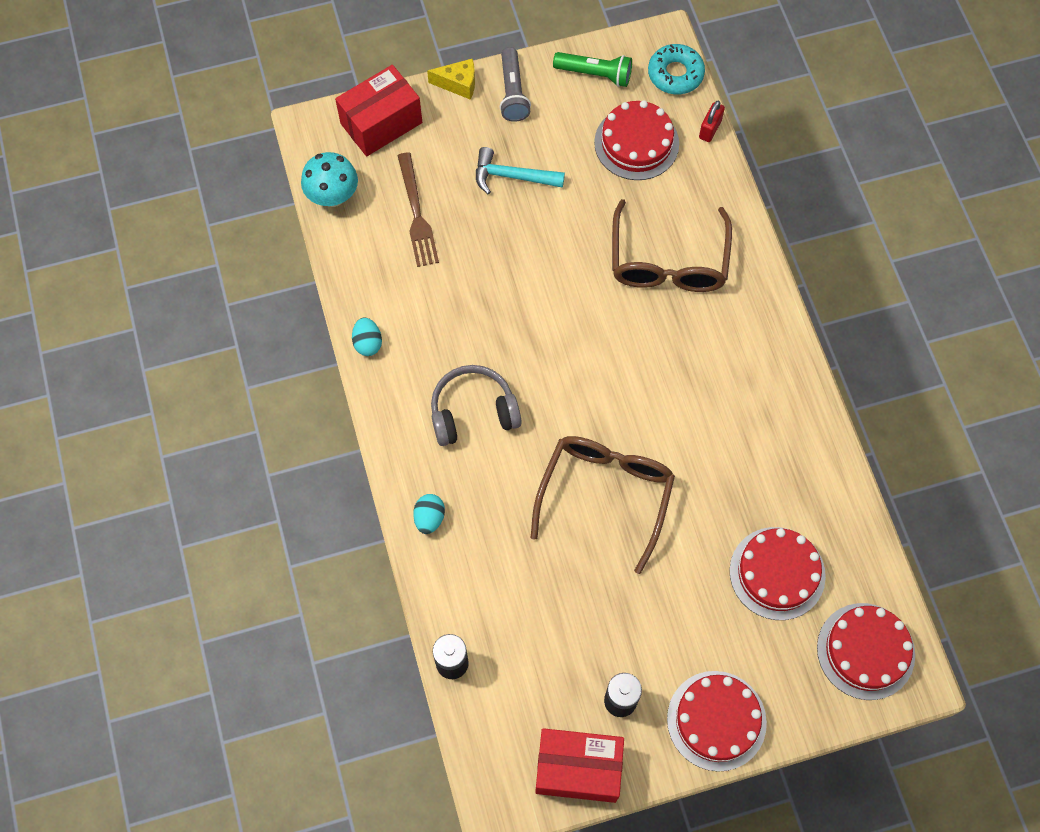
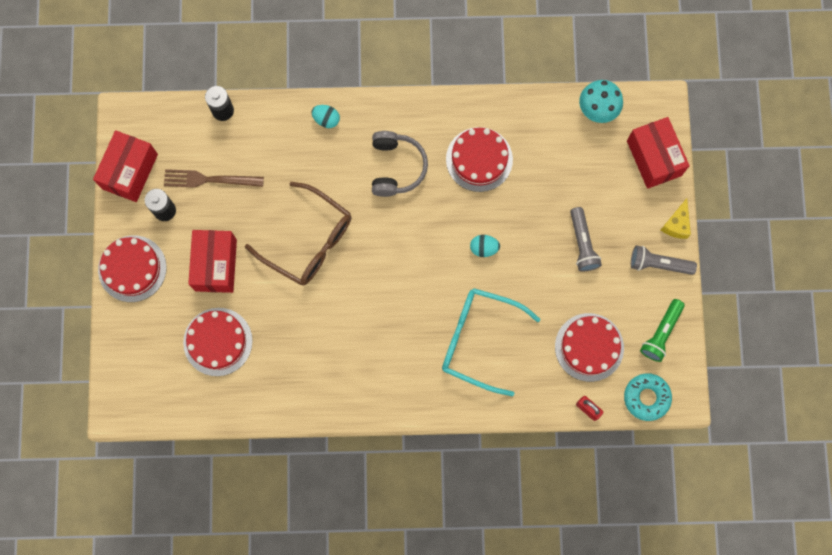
camera: 105 degrees right, 10 degrees up
turquoise egg [352,317,382,356] -> turquoise egg moved to [470,235,500,257]
brown fork [397,152,439,267] -> brown fork moved to [164,169,264,188]
turquoise hammer [476,147,565,194] -> grey flashlight [570,207,602,272]
brown glasses [612,199,732,292] -> turquoise glasses [442,288,541,396]
red cake [817,603,915,700] -> red cake moved to [446,127,513,192]
none -> red box [188,230,237,293]

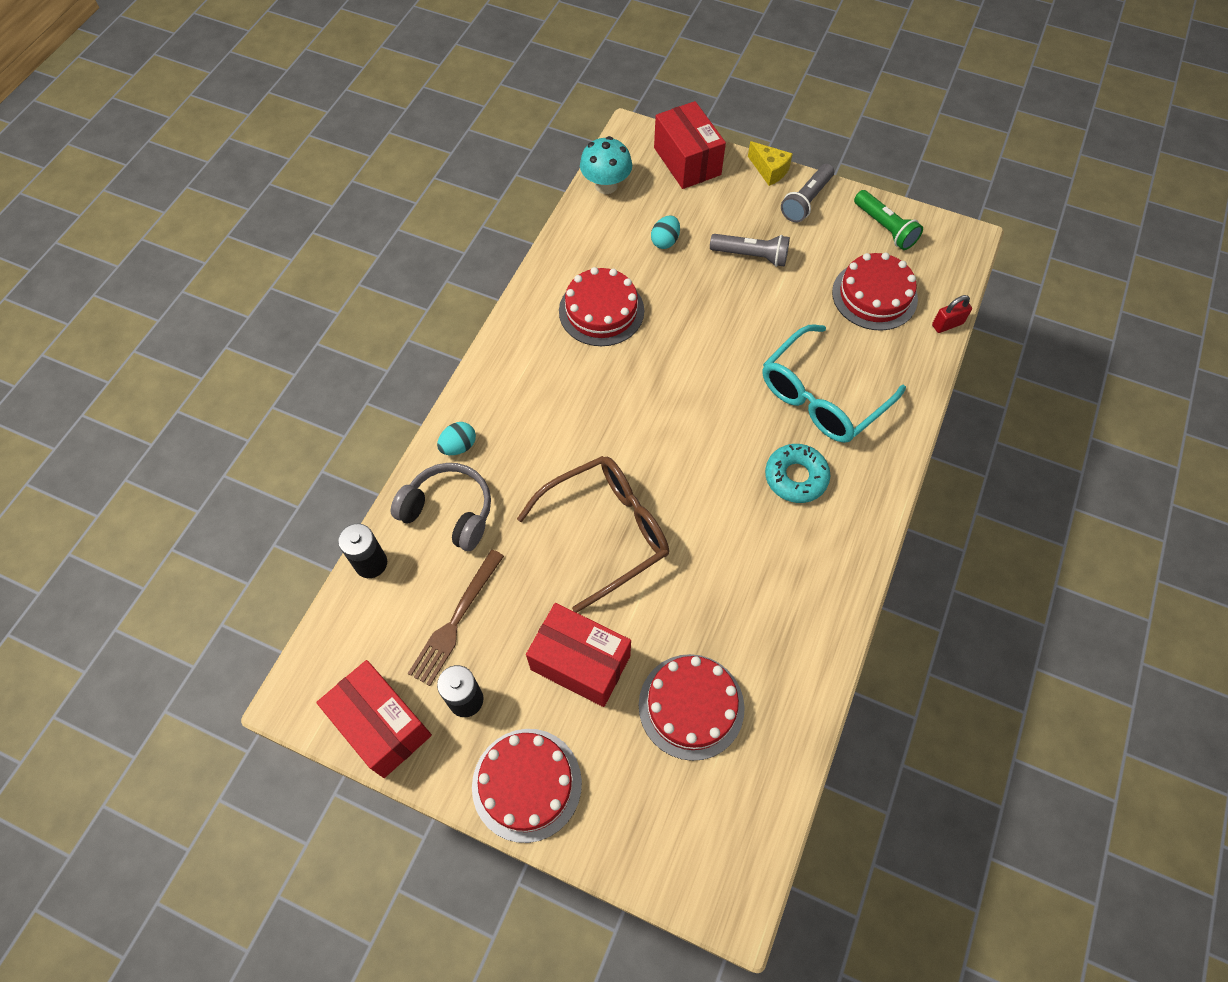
camera: 65 degrees left, 15 degrees down
grey headphones [372,131,428,197] -> grey headphones moved to [391,463,491,551]
turquoise egg [470,235,500,257] -> turquoise egg moved to [651,215,680,249]
turquoise donut [624,373,672,421] -> turquoise donut moved to [765,444,831,503]
red box [627,117,690,189] -> red box turned 60 degrees clockwise [654,101,726,189]

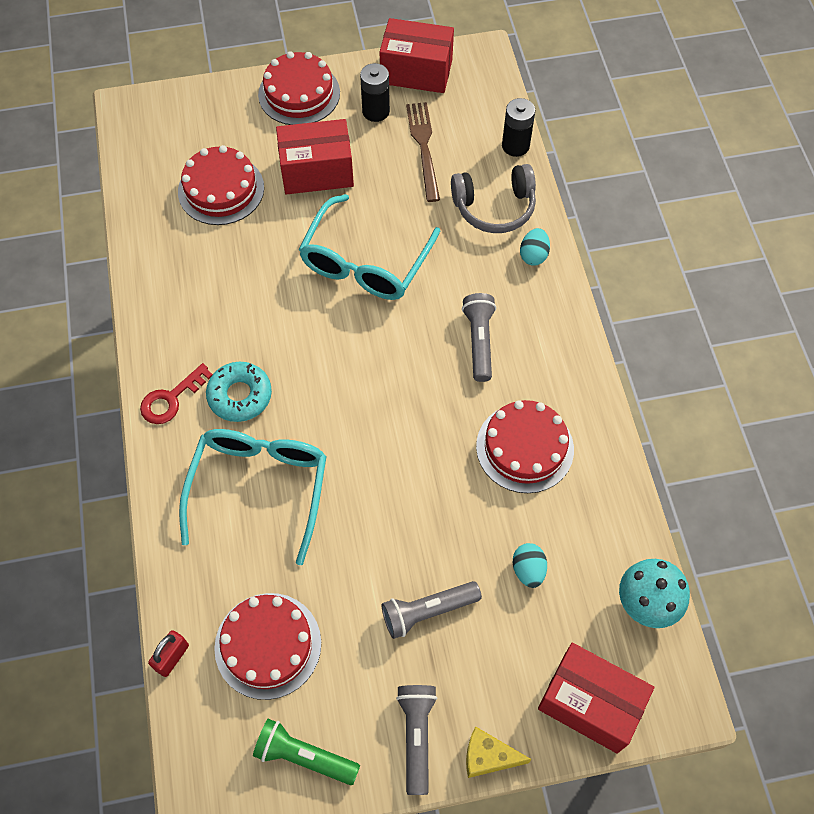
camera: 145 degrees right, 0 degrees up
brown glasses [517,456,669,613] -> turquoise glasses [299,194,440,300]
none -> red key [140,363,213,424]
none -> grey flashlight [462,293,496,382]

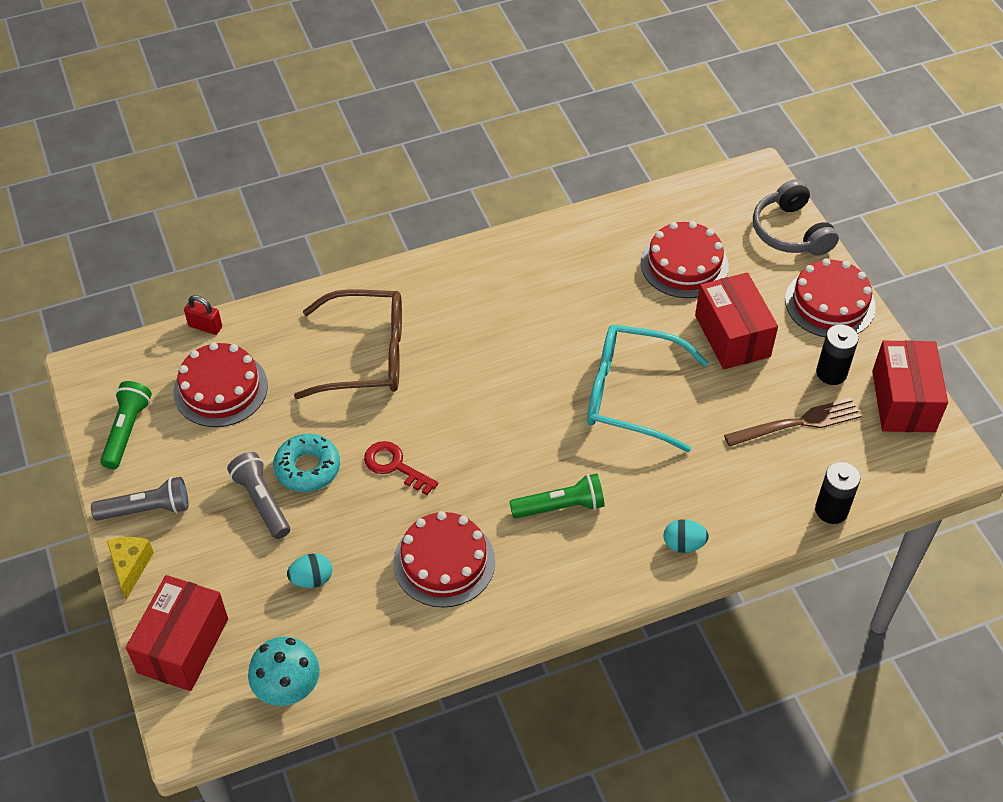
camera: 80 degrees right, 10 degrees down
red key [140,363,213,424] -> red key moved to [364,441,438,495]
turquoise glasses [179,429,327,565] -> brown glasses [294,289,402,399]
turquoise donut [206,362,272,422] -> turquoise donut moved to [273,434,340,492]
grey headphones [451,164,536,233] -> grey headphones moved to [753,179,839,256]
grey flashlight [462,293,496,382] -> green flashlight [509,473,605,519]

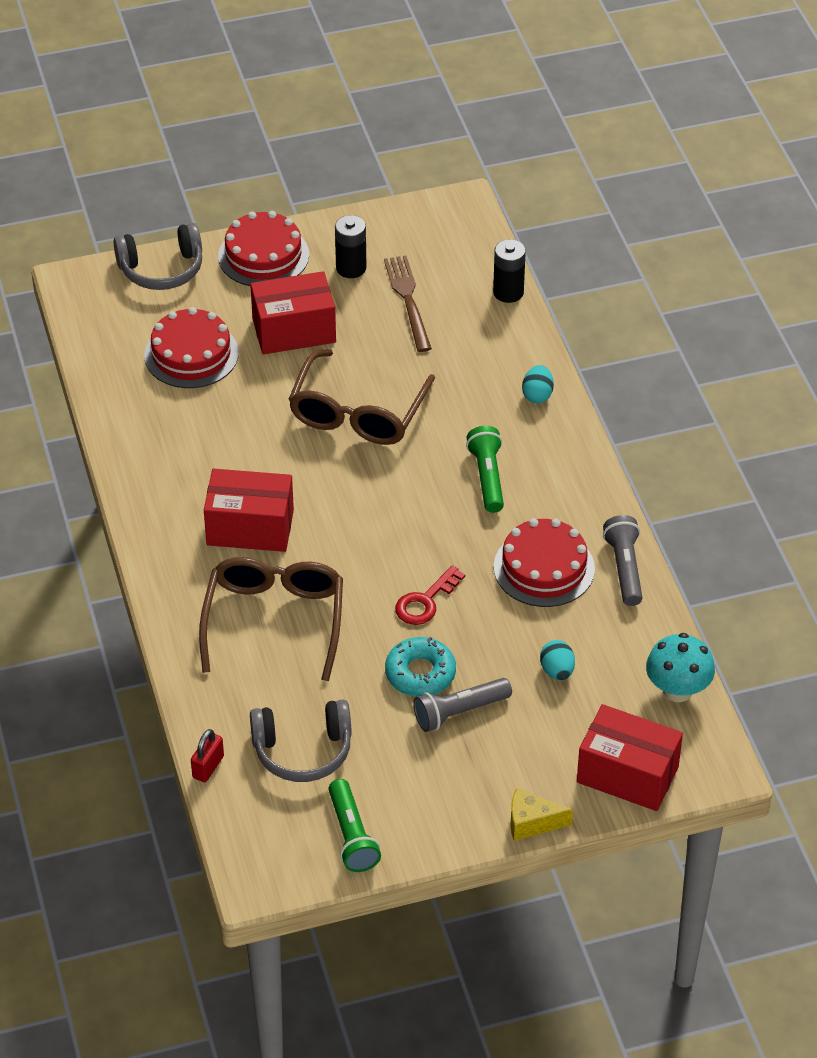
camera: 85 degrees left, 5 degrees down
grey flashlight [91,477,188,521] -> grey flashlight moved to [603,515,642,606]
green flashlight [100,381,152,469] -> green flashlight turned 120 degrees counterclockwise [329,779,381,872]
red cake [173,342,268,427] -> grey headphones [250,700,352,782]
turquoise glasses [587,325,709,453] -> brown glasses [288,349,435,445]
red box [872,340,948,432] -> red box moved to [204,469,294,552]

